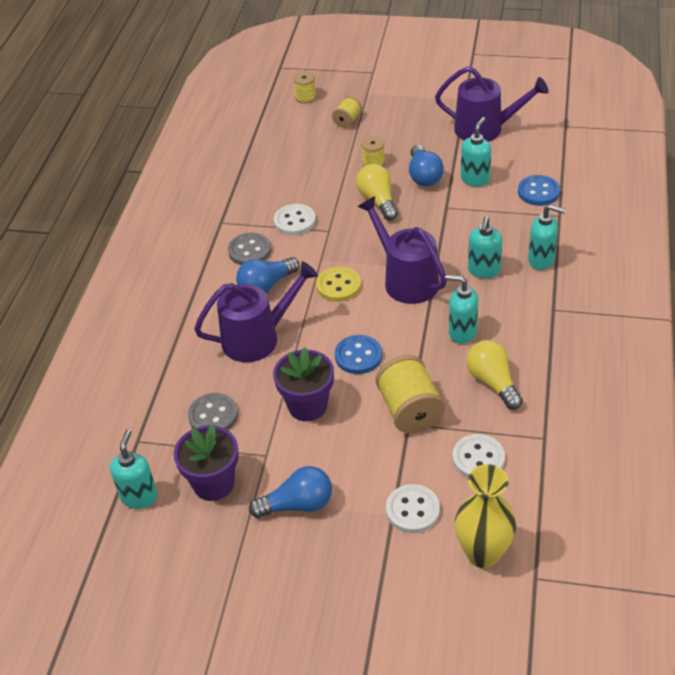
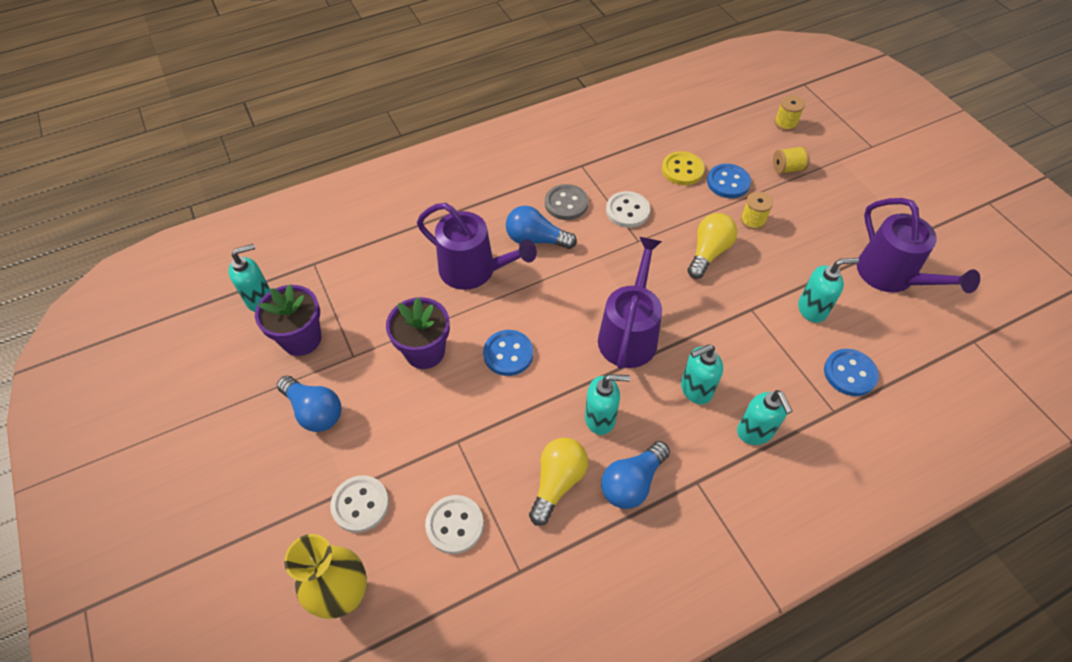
camera: 50 degrees right, 10 degrees up
grey button [188,393,238,430] -> none
yellow button [316,266,361,302] -> yellow button moved to [662,151,705,185]
yellow spool [375,355,445,434] -> none
blue light bulb [409,145,444,186] -> blue light bulb moved to [601,441,670,509]
turquoise soap dispenser [445,275,478,344] -> turquoise soap dispenser turned 105 degrees clockwise [585,374,630,435]
none -> blue button [707,164,751,198]

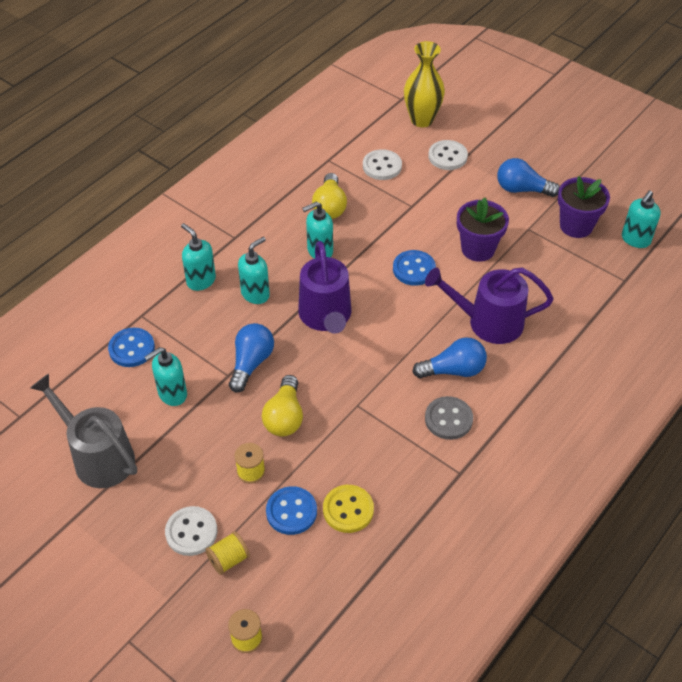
camera: 155 degrees right, 5 degrees down
blue light bulb [601,441,670,509] -> blue light bulb moved to [229,323,274,393]
white button [606,191,650,228] -> white button moved to [165,506,217,556]
purple watering can [857,198,980,293] -> grey watering can [30,374,137,488]

